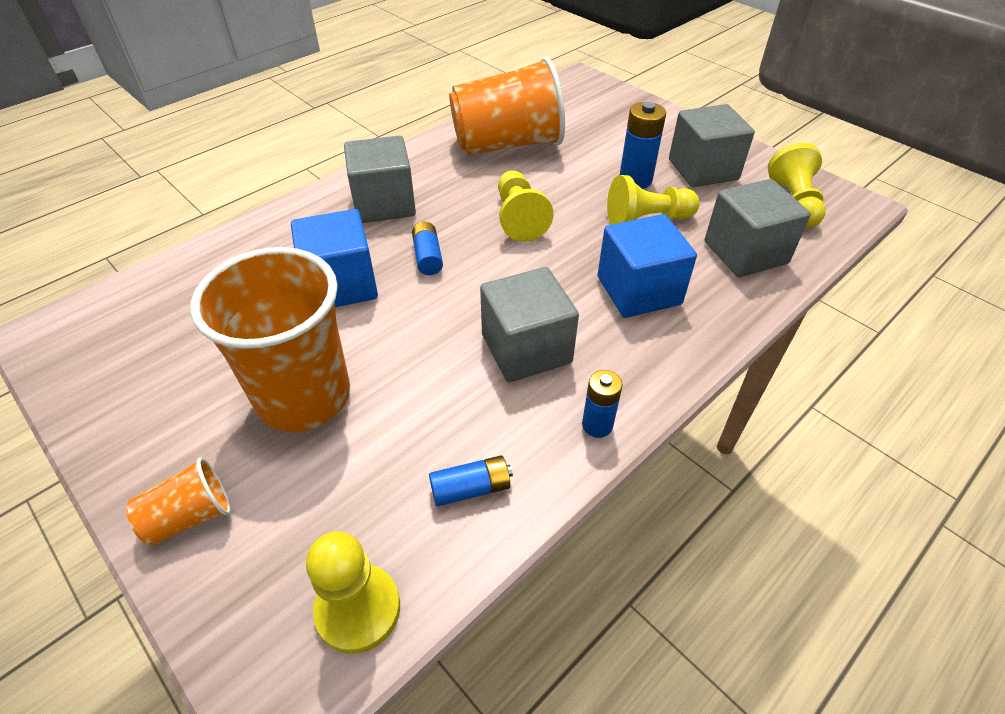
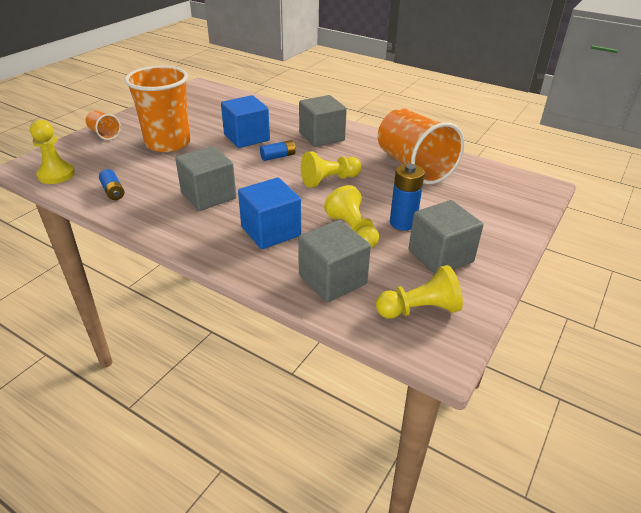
camera: 75 degrees right, 10 degrees down
blue battery [582,370,623,438] -> none

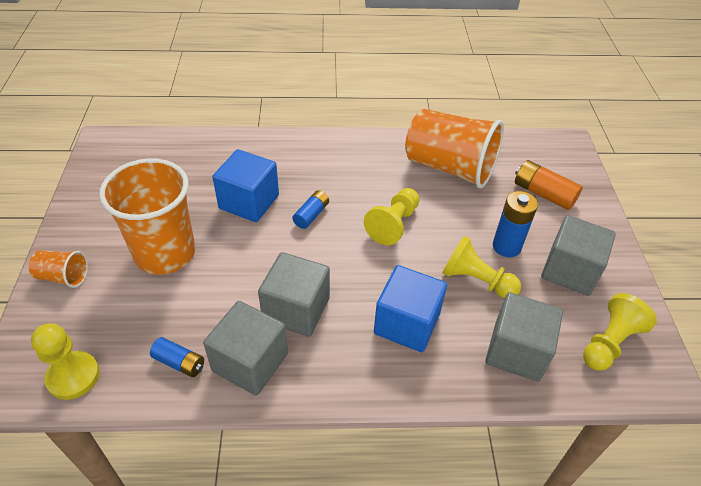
camera: 35 degrees left, 10 degrees up
grey cube [299,95,347,147] -> grey cube moved to [203,301,288,396]
none -> orange battery [515,160,583,210]

